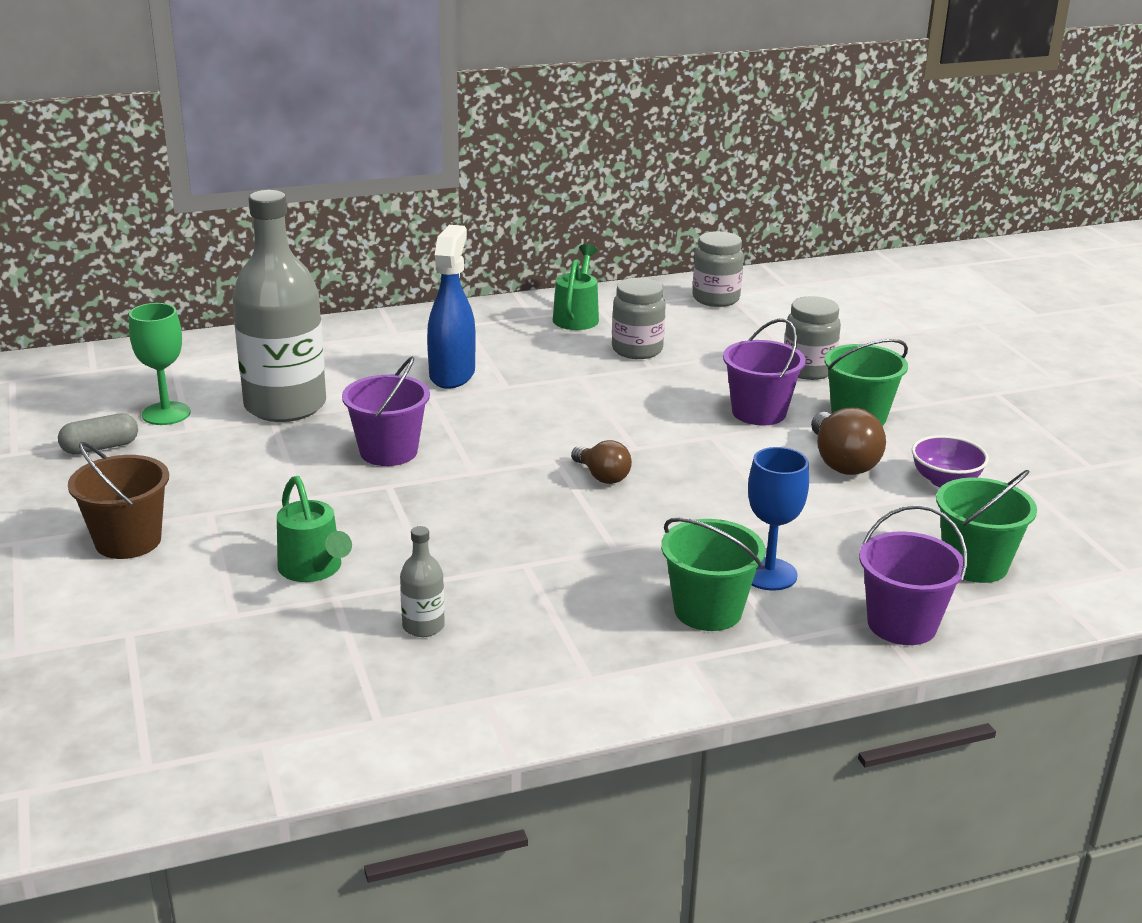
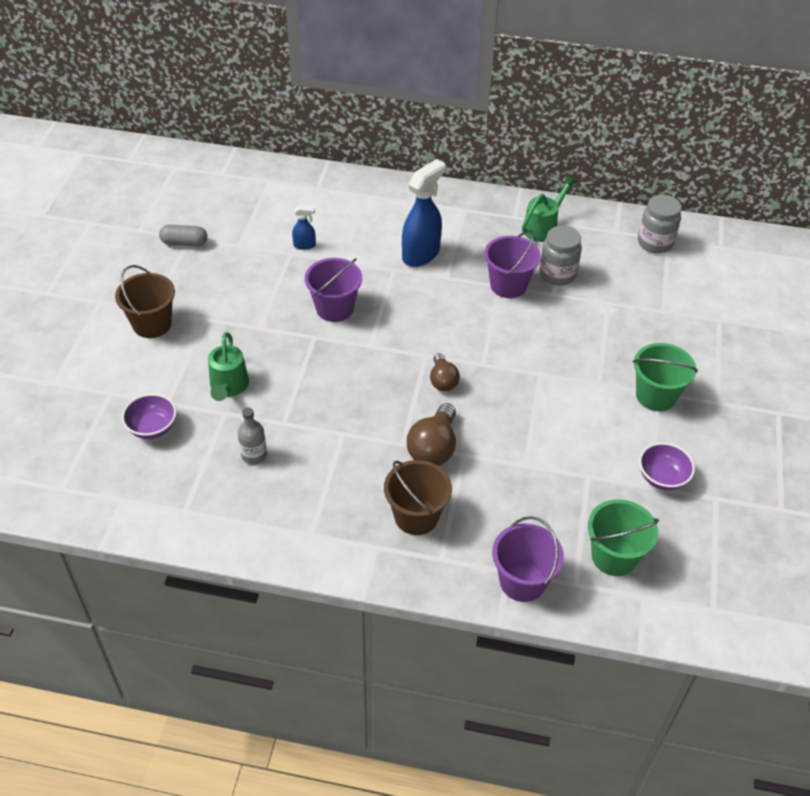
camera: 30 degrees right, 20 degrees up
green goblet [129,303,191,425] -> none
grey bottle [232,190,326,422] -> blue spray bottle [292,205,316,250]
green bucket [661,518,765,631] -> brown bucket [384,460,452,535]
purple bucket [723,319,806,425] -> purple bucket moved to [484,230,541,298]
blue goblet [748,447,809,591] -> none
grey jar [784,296,841,380] -> none
brown light bulb [811,408,886,475] -> brown light bulb moved to [407,403,456,466]
none -> purple bowl [122,394,177,439]

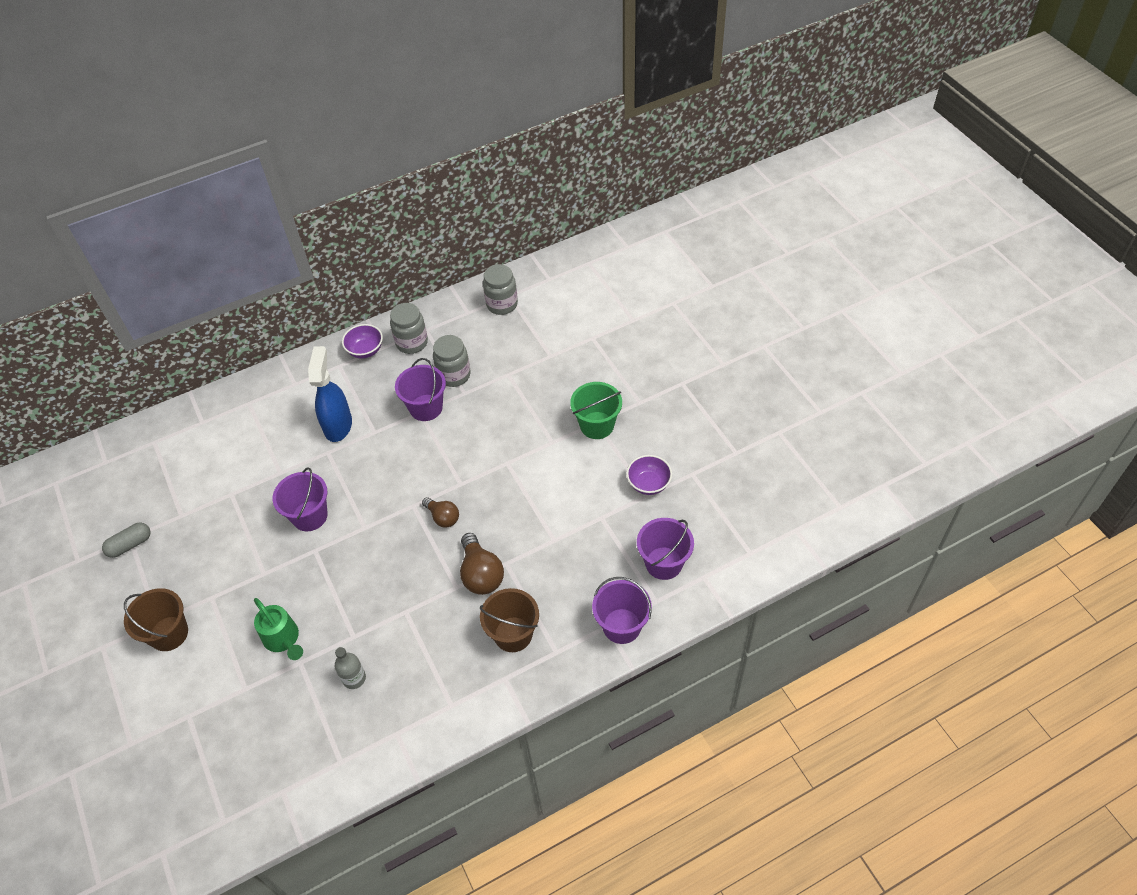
camera: 35 degrees left, 5 degrees up
purple bowl [122,394,177,439] -> purple bowl moved to [342,324,383,358]
blue spray bottle [292,205,316,250] -> none
green watering can [522,176,577,242] -> grey jar [390,303,428,354]
green bucket [588,499,659,576] -> purple bucket [637,518,694,580]

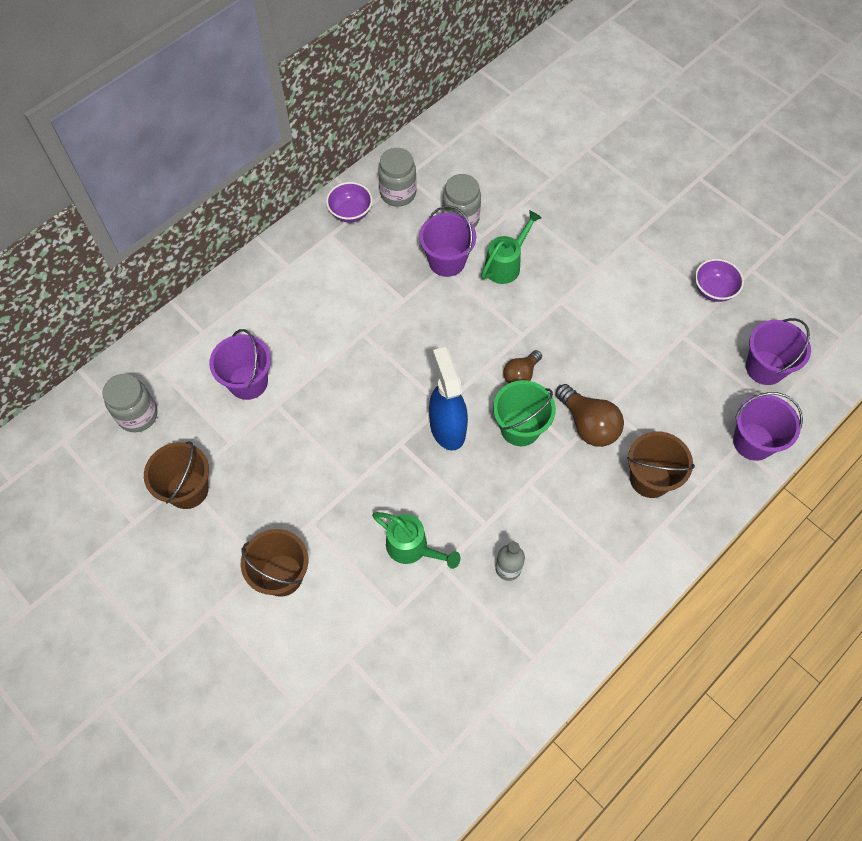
camera: 20 degrees left, 10 degrees up
grey capsule [102,523,150,558] -> brown bucket [144,441,209,509]
purple bucket [273,467,328,531] -> purple bucket moved to [209,329,271,400]
blue spray bottle [308,346,352,442] -> blue spray bottle moved to [429,347,468,451]
brown light bulb [422,497,459,528] -> brown light bulb turned 105 degrees clockwise [503,350,542,384]
grey jar [483,264,518,315] -> grey jar moved to [102,374,157,432]
green bucket [570,382,622,439] -> green bucket moved to [493,380,556,446]
none -> green watering can [481,210,542,284]

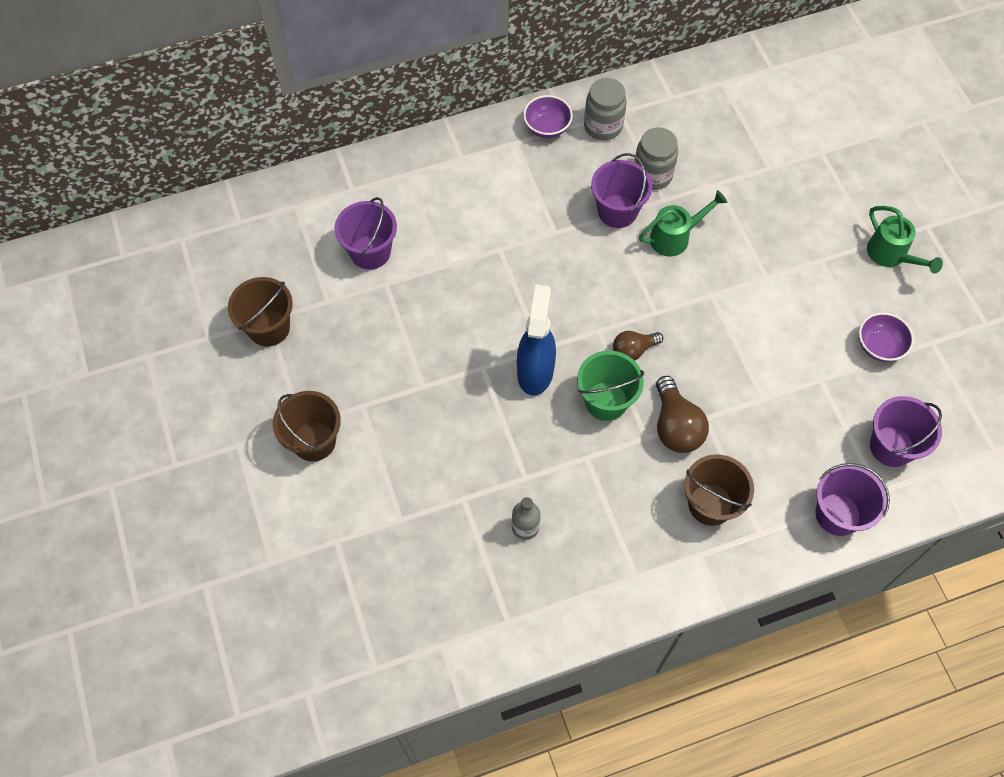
camera: 25 degrees right, 0 degrees up
grey jar [102,374,157,432] -> none
green watering can [372,512,460,569] -> green watering can moved to [867,206,943,274]

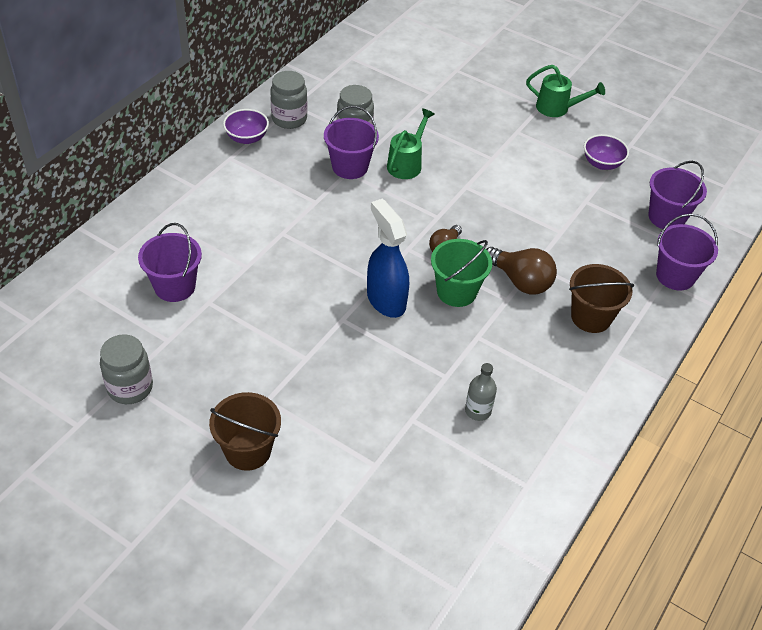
camera: 40 degrees left, 15 degrees down
brown bucket [228,277,293,347] -> grey jar [100,334,153,404]

